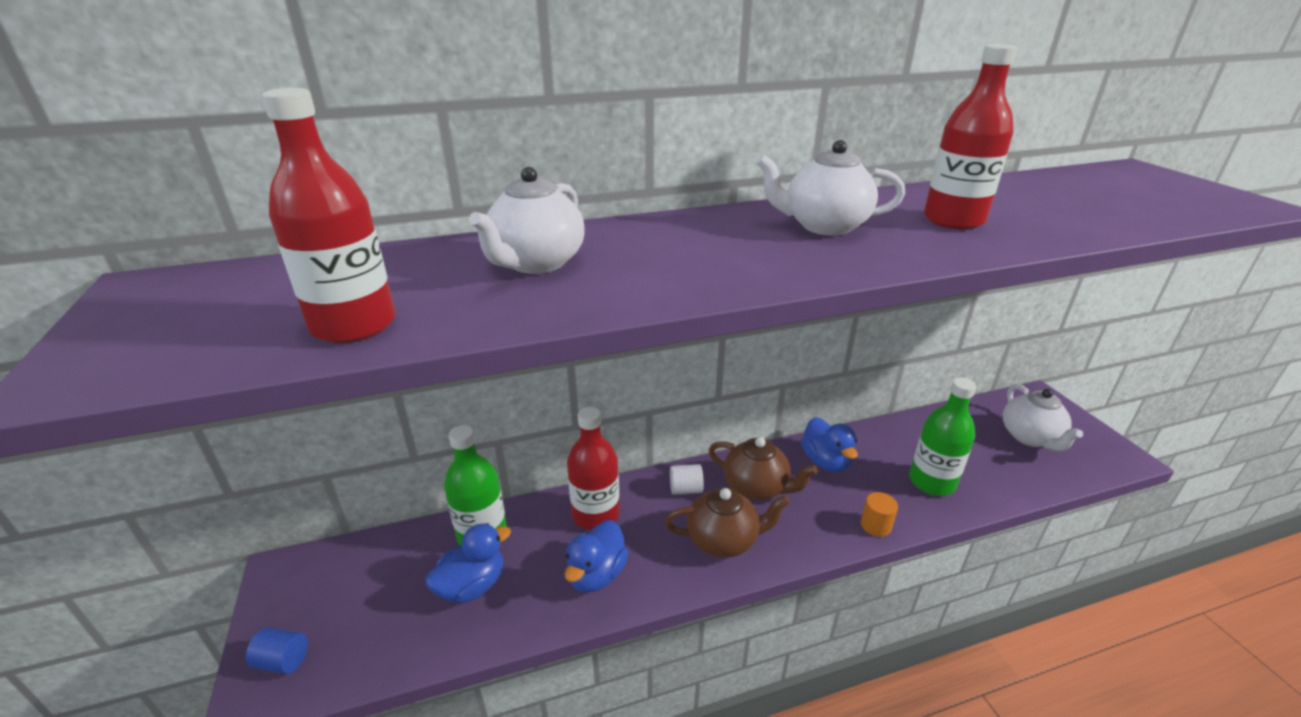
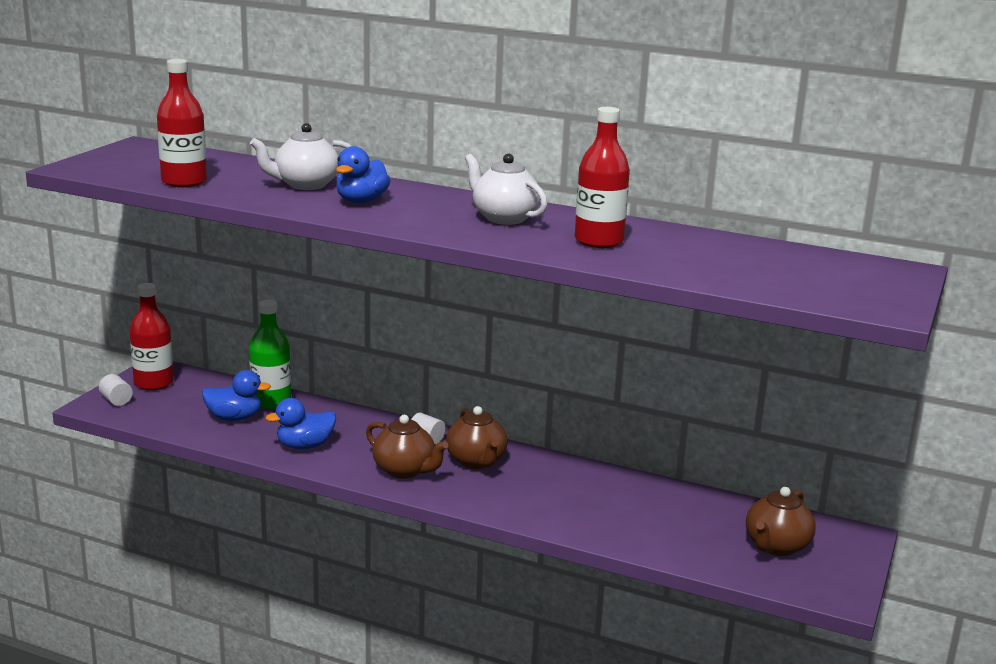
camera: 40 degrees right, 10 degrees down
blue cylinder [246,627,308,674] -> white cylinder [99,374,133,406]
red bottle [567,407,620,530] -> red bottle moved to [130,283,174,390]
blue duck [801,417,858,472] -> blue duck moved to [336,146,390,203]
orange cylinder [861,492,898,537] -> none
green bottle [909,378,976,496] -> none
white teapot [1003,384,1083,451] -> brown teapot [746,487,816,556]

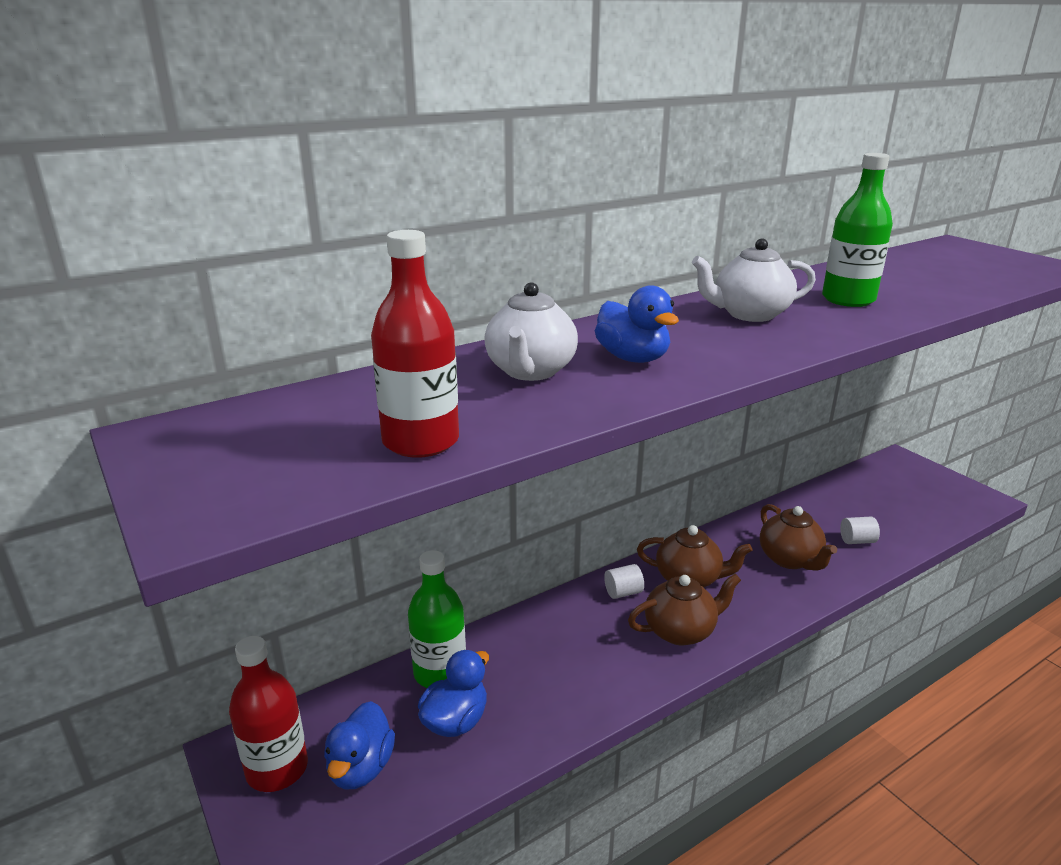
camera: 55 degrees left, 5 degrees up
white cylinder [99,374,133,406] -> white cylinder moved to [840,517,880,544]
blue duck [266,398,336,449] -> blue duck moved to [324,701,395,790]
red bottle [575,107,630,248] -> green bottle [822,153,893,307]
brown teapot [746,487,816,556] -> brown teapot moved to [760,504,837,571]

